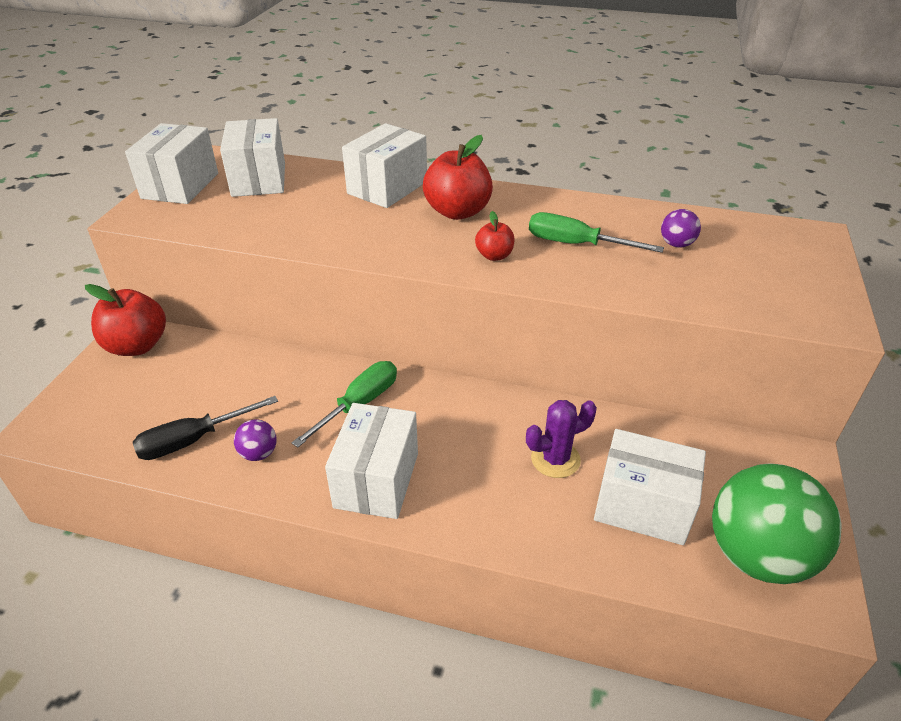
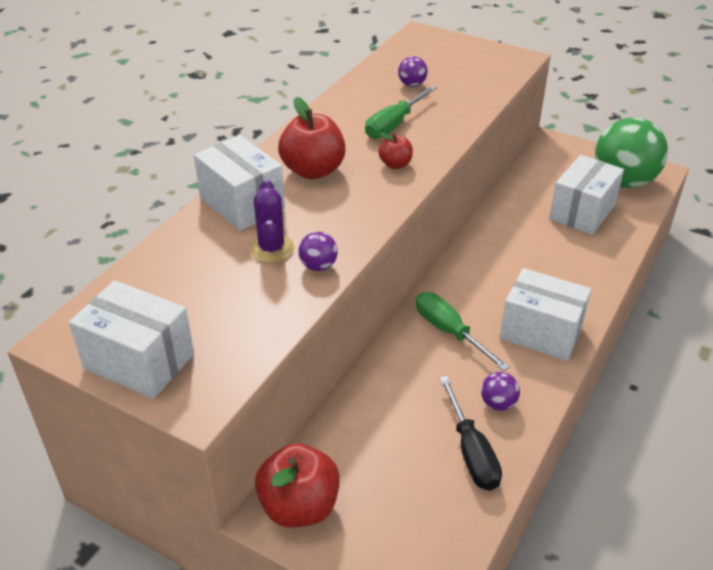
camera: 75 degrees left, 0 degrees up
white box [220,118,285,197] -> none
purple cactus [526,400,597,478] -> purple cactus moved to [249,179,294,263]
none -> purple ball [298,232,338,271]

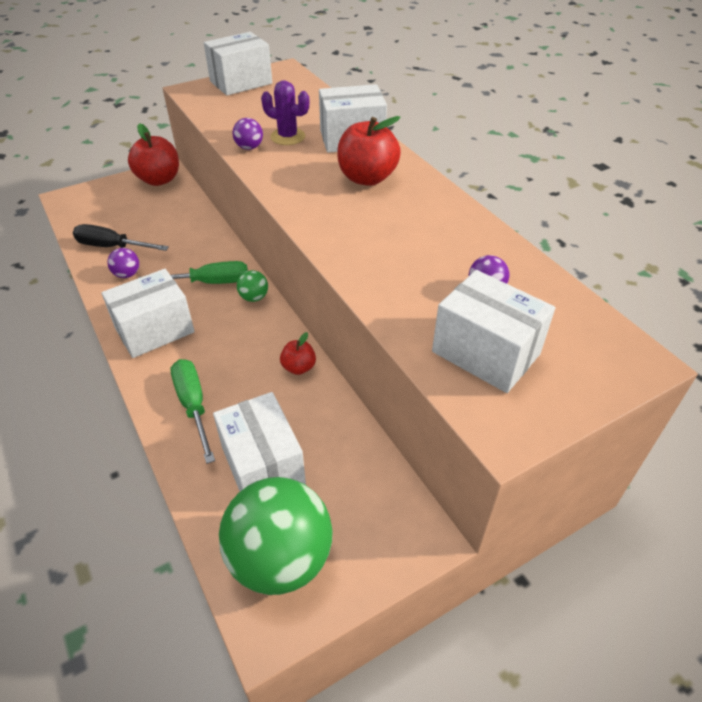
camera: 120 degrees right, 5 degrees up
green screwdriver [365,86,437,139] -> green screwdriver moved to [171,359,215,464]
red apple [378,133,413,169] -> red apple moved to [280,332,316,375]
none -> green ball [237,270,268,302]
none -> white box [432,270,556,393]

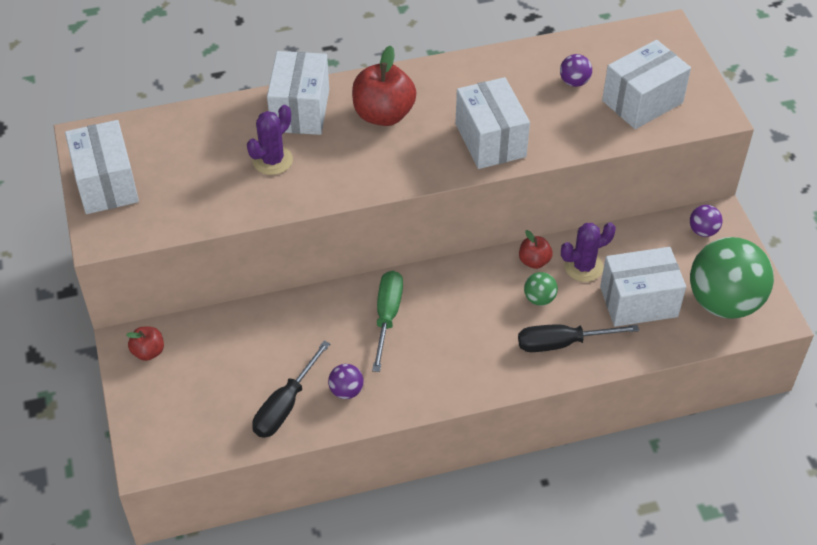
camera: 75 degrees left, 5 degrees up
white box [101,269,195,358] -> white box moved to [455,77,530,169]
red apple [128,123,179,186] -> red apple [126,327,164,361], size x0.53
green screwdriver [171,359,215,464] -> black screwdriver [518,324,639,352]
purple ball [232,118,263,150] -> purple ball moved to [690,205,723,237]
green ball [237,270,268,302] -> green ball moved to [524,272,558,306]
none -> purple cactus [561,222,616,282]

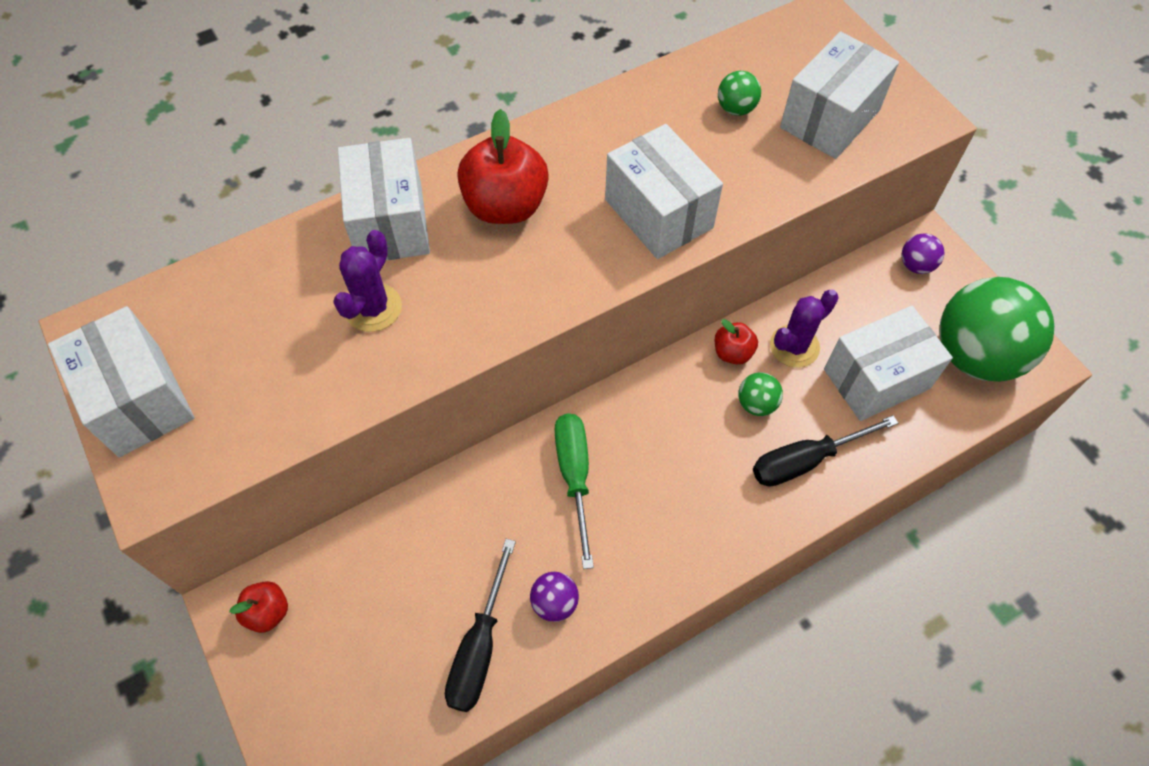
camera: 15 degrees left, 10 degrees up
purple ball [560,54,592,87] -> green ball [718,71,761,116]

